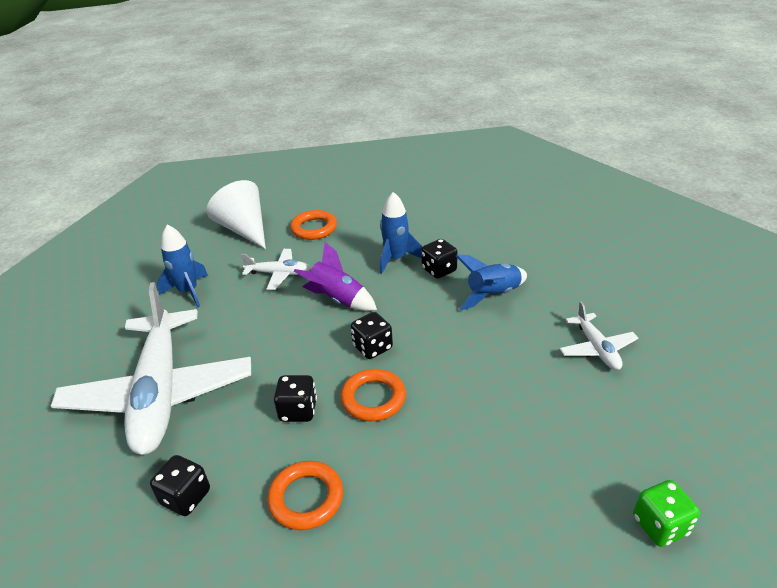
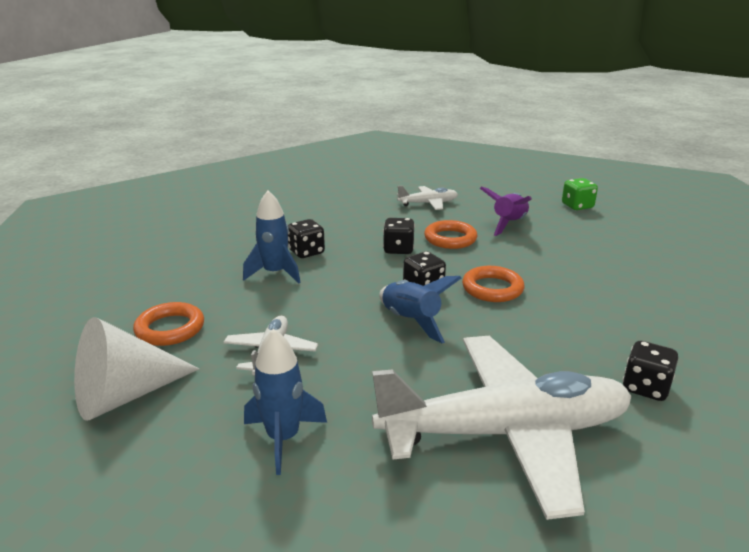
camera: 90 degrees left, 10 degrees down
orange ring [267,461,343,530] -> orange ring moved to [424,220,477,249]
black dice [274,375,317,422] -> black dice moved to [383,218,415,254]
purple rocket [294,242,377,311] -> purple rocket moved to [480,187,532,236]
blue rocket [456,254,527,310] -> blue rocket moved to [379,276,461,343]

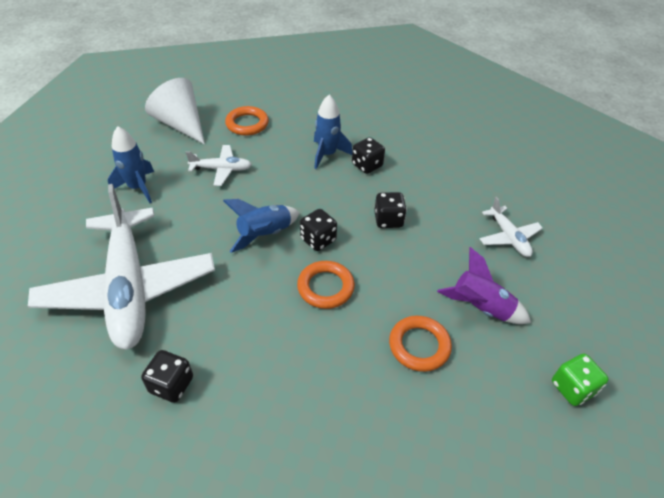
camera: 80 degrees right, 20 degrees up
orange ring [424,220,477,249] -> orange ring moved to [389,315,452,372]

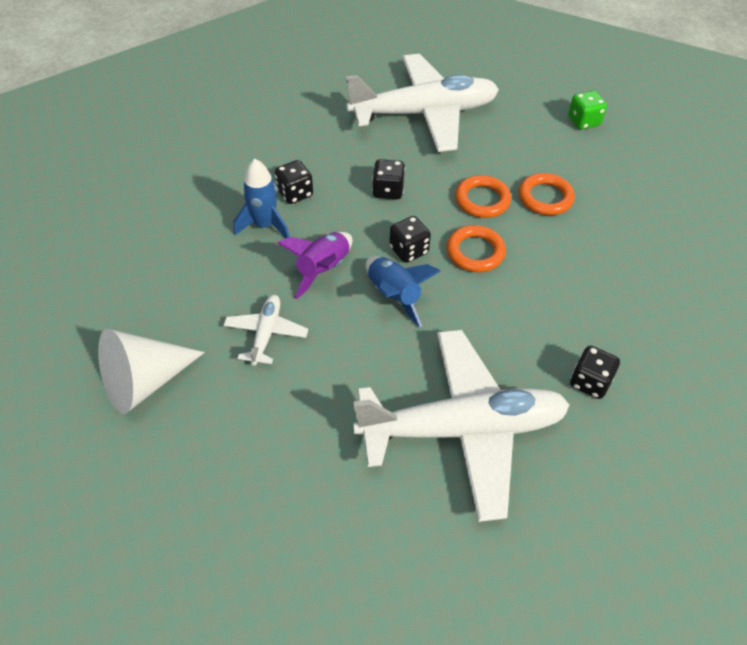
camera: 80 degrees left, 5 degrees up
blue rocket [108,126,154,203] -> none
orange ring [225,106,269,136] -> orange ring moved to [455,175,511,218]
purple rocket [437,247,531,324] -> purple rocket moved to [277,232,352,299]
white plane [480,197,543,257] -> white plane [346,54,499,152], size x2.28

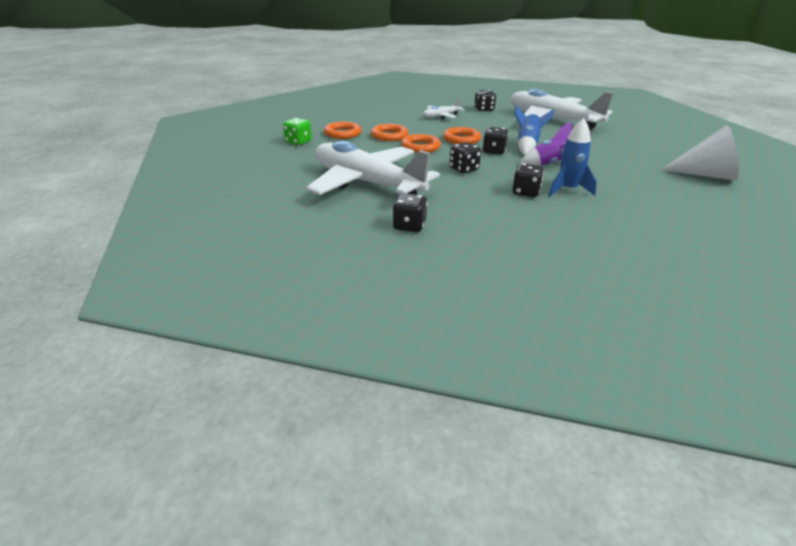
camera: 130 degrees left, 20 degrees down
white plane [223,295,308,366] -> white plane moved to [423,98,465,119]
none -> orange ring [324,122,361,139]
none -> black dice [392,193,428,232]

